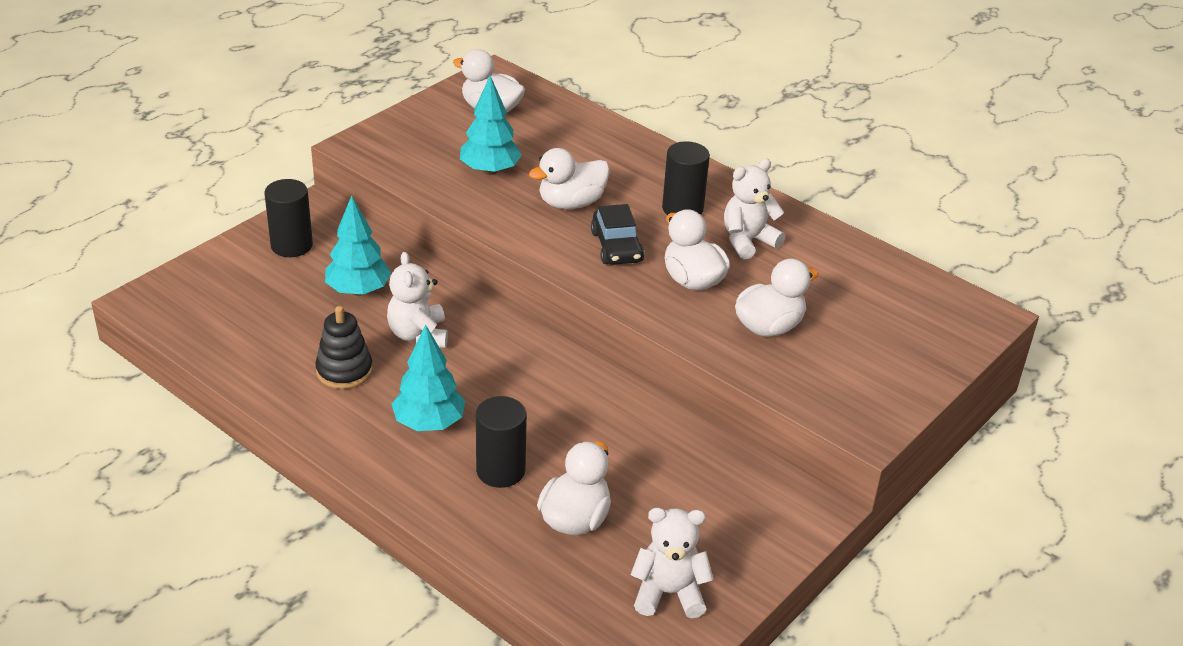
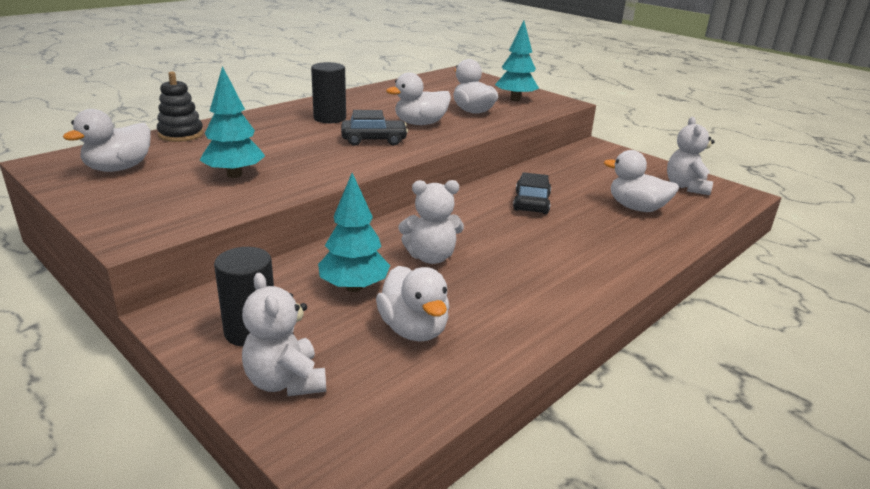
camera: 85 degrees left, 10 degrees down
black stacking toy [315,306,373,389] -> black stacking toy moved to [157,71,204,142]
turquoise tree [392,325,465,431] -> turquoise tree moved to [495,21,539,101]
black cylinder [476,396,527,488] -> none
white duck [529,148,610,209] -> white duck moved to [376,266,450,342]
white teddy bear [724,159,785,259] -> white teddy bear moved to [242,273,326,396]
none -> black car [513,172,551,214]

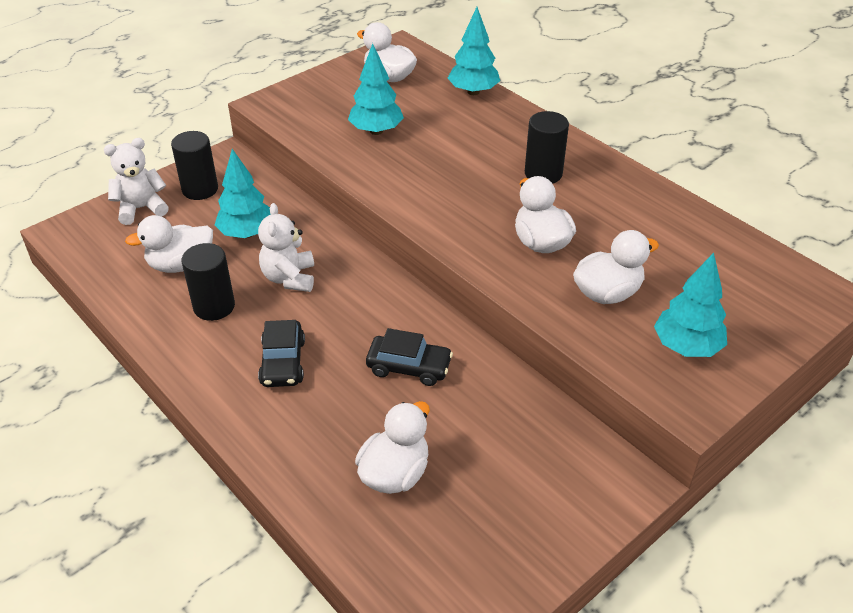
camera: 95 degrees right, 15 degrees up
black stacking toy [157,71,204,142] -> turquoise tree [448,7,500,95]
black car [341,110,408,146] -> black car moved to [258,320,305,387]
white teddy bear [667,117,714,195] -> none
none -> black cylinder [182,243,235,321]

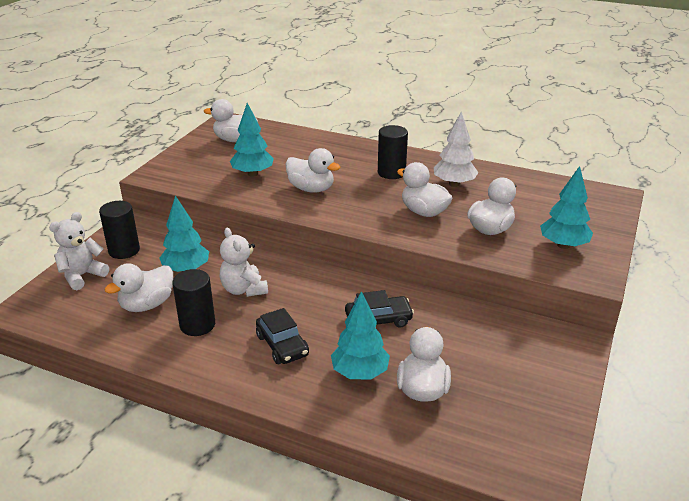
camera: 25 degrees left, 10 degrees down
turquoise tree [448,7,500,95] -> turquoise tree moved to [331,291,390,379]
none -> white duck [286,148,340,193]
none -> white tree [434,112,479,187]

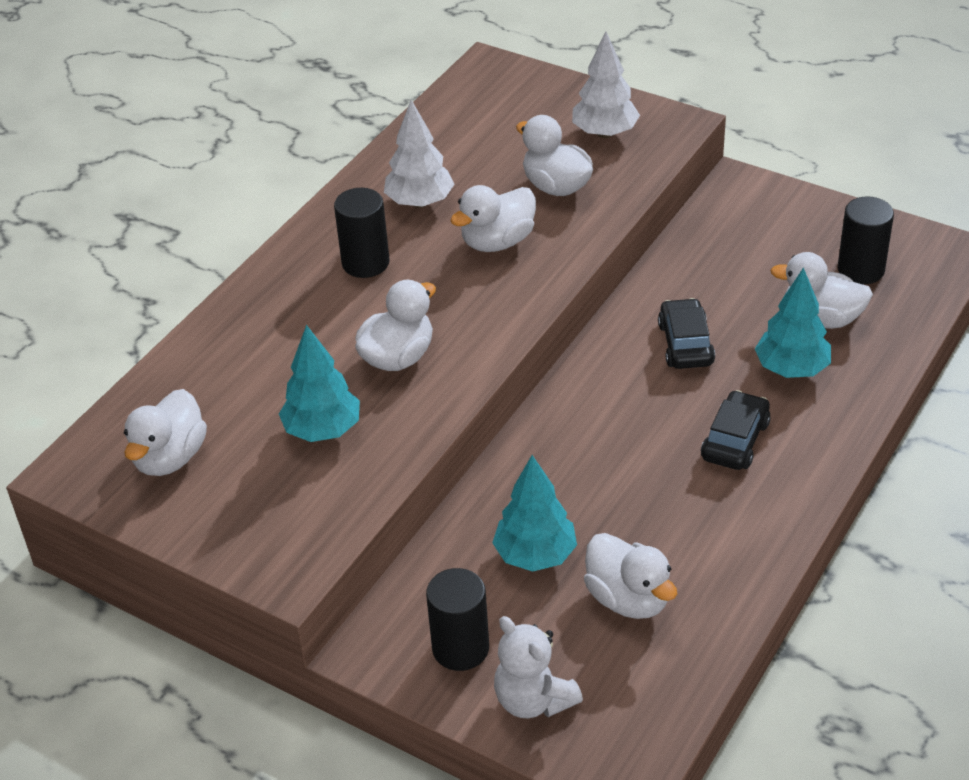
camera: 80 degrees left, 10 degrees up
black cylinder [172,269,215,336] -> black cylinder moved to [838,196,894,284]
white teddy bear [220,228,268,297] -> none
black car [256,308,309,364] -> black car turned 45 degrees counterclockwise [701,390,771,470]
turquoise tree [540,166,593,249] -> white tree [572,31,640,138]

